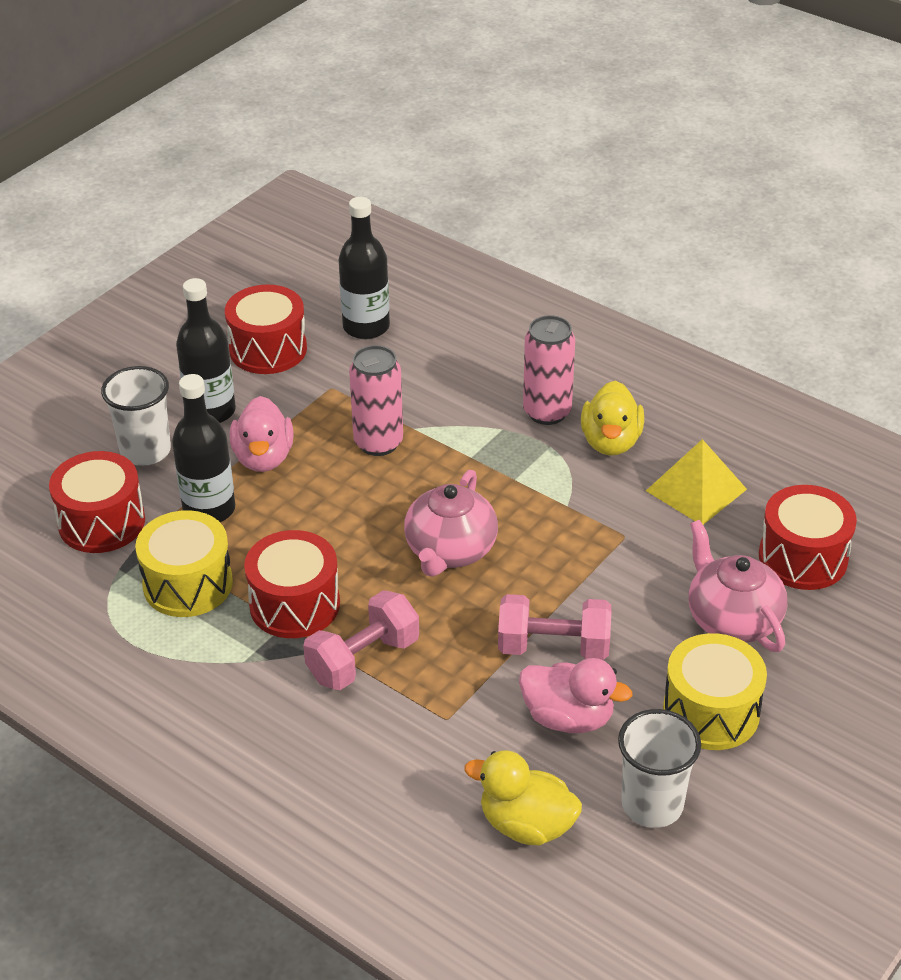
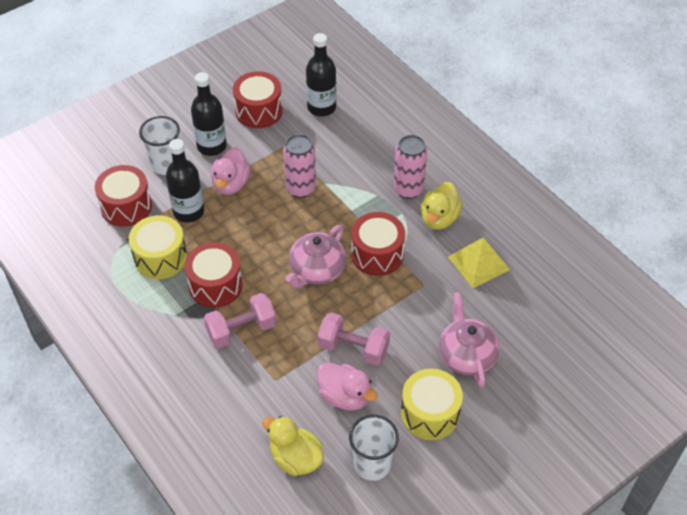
camera: 15 degrees right, 10 degrees up
red drum [759,485,857,590] -> red drum moved to [351,212,405,276]

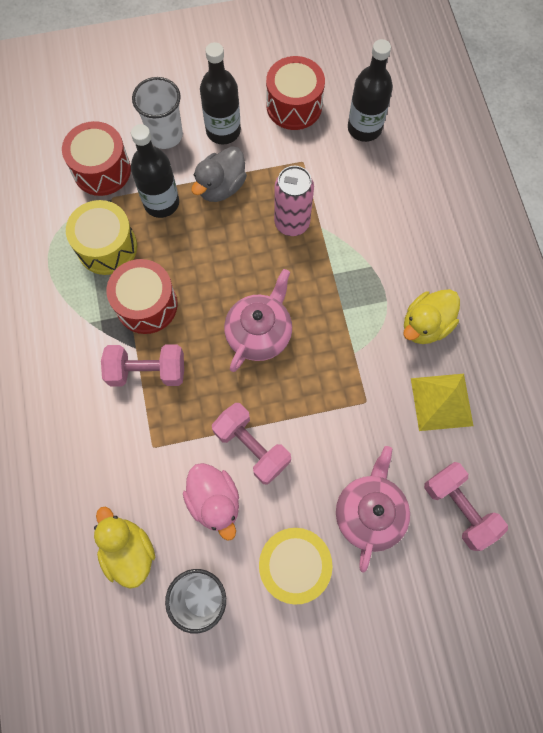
camera: 25 degrees right, 20 degrees up
pink duck [211,147,251,195] -> grey duck [191,146,247,202]
pink teapot [285,225,346,288] -> pink teapot turned 150 degrees clockwise [224,269,292,372]
red drum [351,212,405,276] -> none
pink can [394,135,427,199] -> none
none -> pink dumbbell [424,462,508,551]

